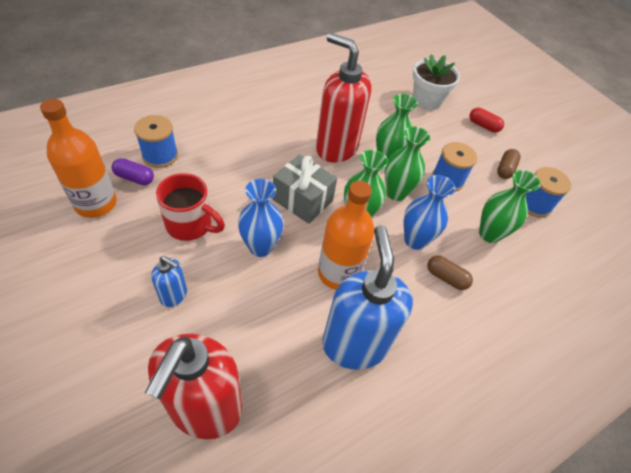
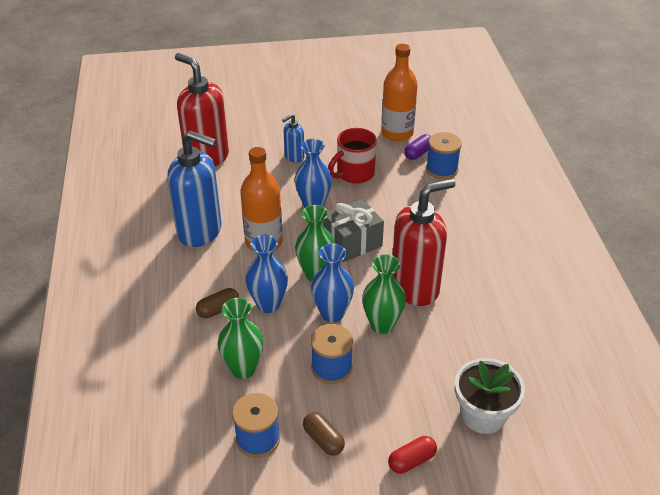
camera: 120 degrees right, 10 degrees down
green vase [385,126,430,201] -> blue vase [311,244,354,323]

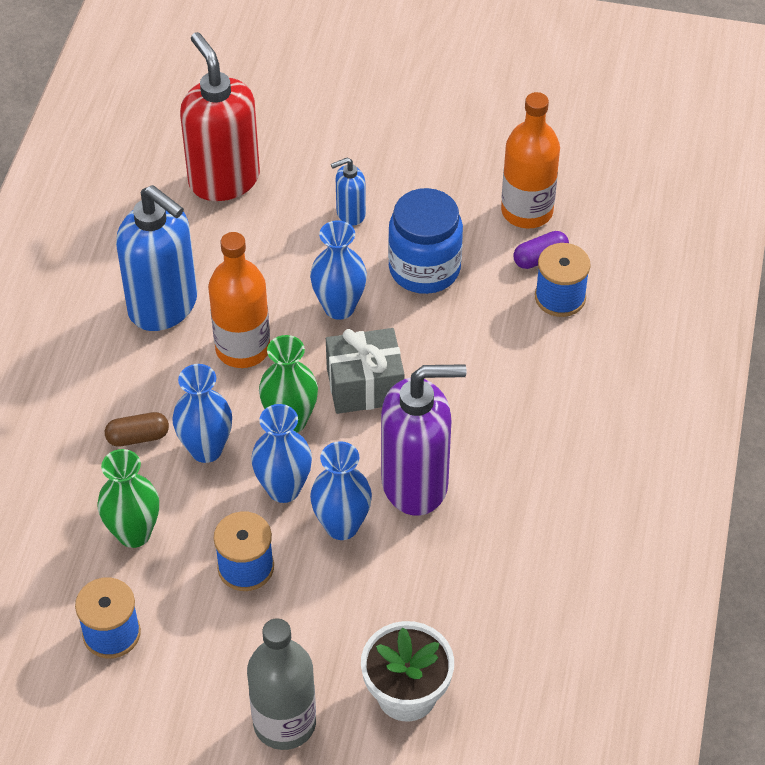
camera: 20 degrees right, 10 degrees up
brown capsule [303,412,345,456] -> none
red mug [328,128,377,184] -> blue jar [388,188,463,294]
green vase [362,254,406,334] -> blue vase [310,441,372,540]
red capsule [388,436,437,474] -> grey bottle [247,618,316,750]
red soap dispenser [392,179,456,306] -> purple soap dispenser [381,364,467,516]

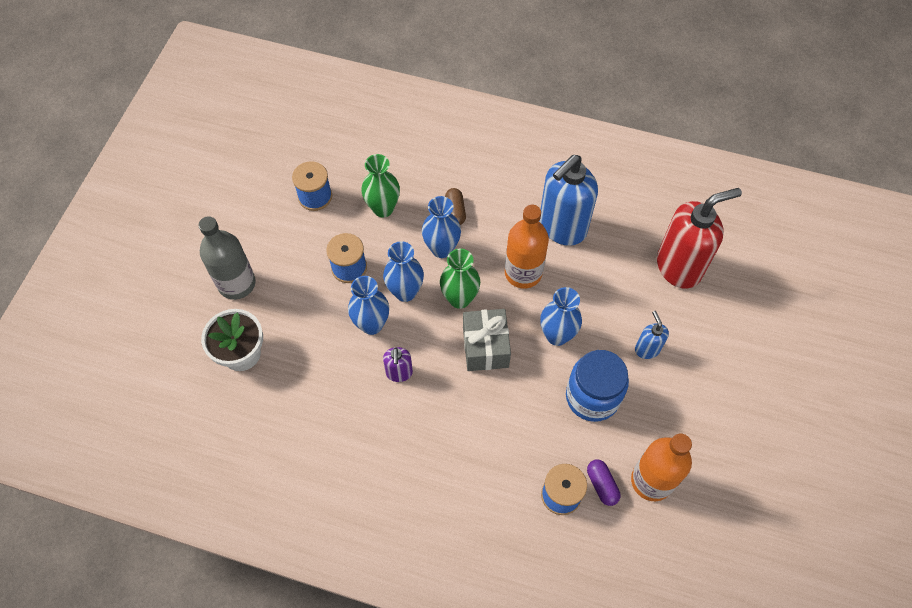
camera: 95 degrees right, 10 degrees up
purple soap dispenser [381,364,467,516] -> purple soap dispenser [383,347,413,382], size x0.47

